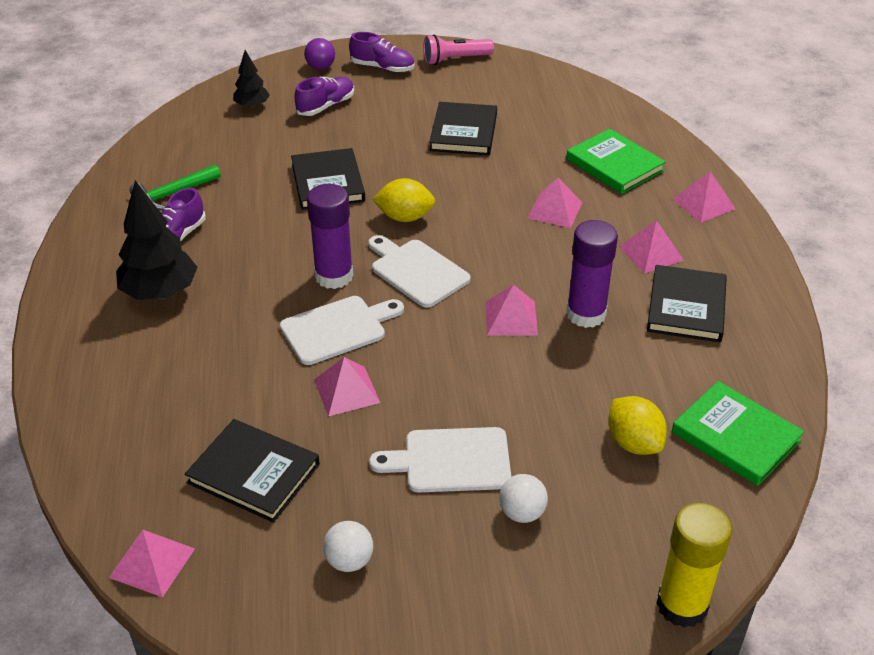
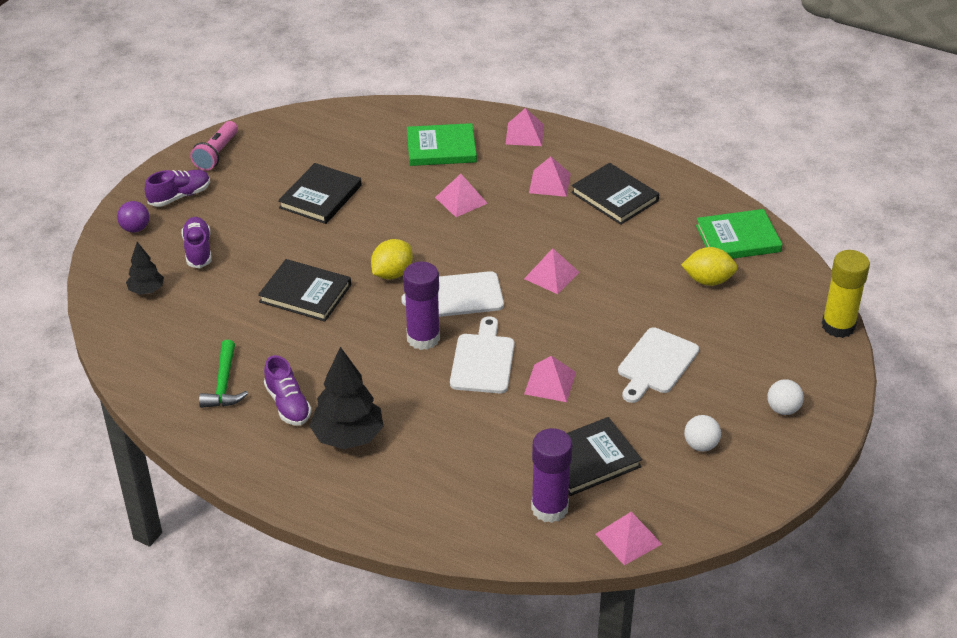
camera: 55 degrees left, 0 degrees up
black book [429,102,497,155] -> black book turned 75 degrees clockwise [278,163,361,224]
white ball [499,474,548,523] -> white ball moved to [767,379,804,415]
purple glue stick [566,220,618,328] -> purple glue stick moved to [531,428,572,523]

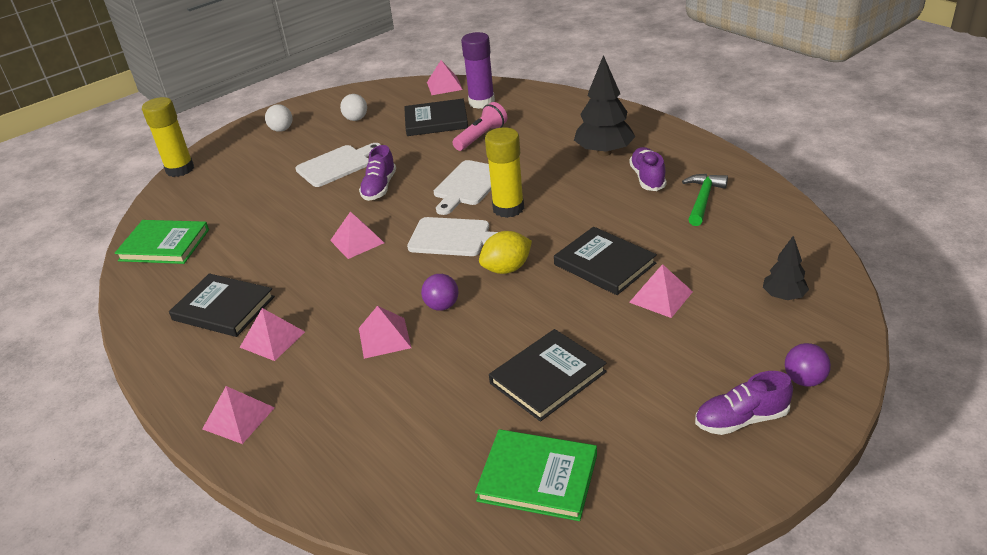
camera: 155 degrees left, 5 degrees down
purple shoe [181,217,212,268] -> purple shoe moved to [359,145,396,201]
pink flashlight [190,121,238,171] -> pink flashlight moved to [452,102,507,151]
purple glue stick [403,261,440,350] -> yellow glue stick [485,127,524,218]
green book [407,123,477,166] -> green book moved to [475,429,597,521]
pink pyramid [524,356,576,402] -> pink pyramid moved to [629,264,693,318]
black book [571,163,659,225] -> black book turned 45 degrees counterclockwise [169,273,275,337]
yellow lemon [681,247,738,286] -> none
none -> purple ball [421,274,458,311]

